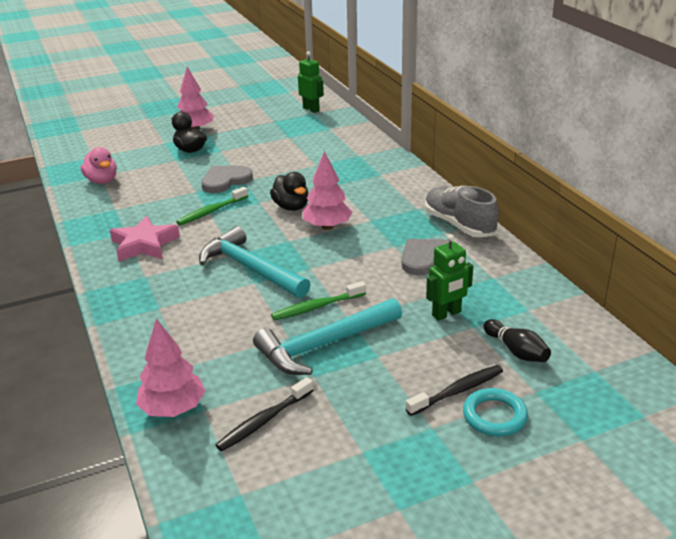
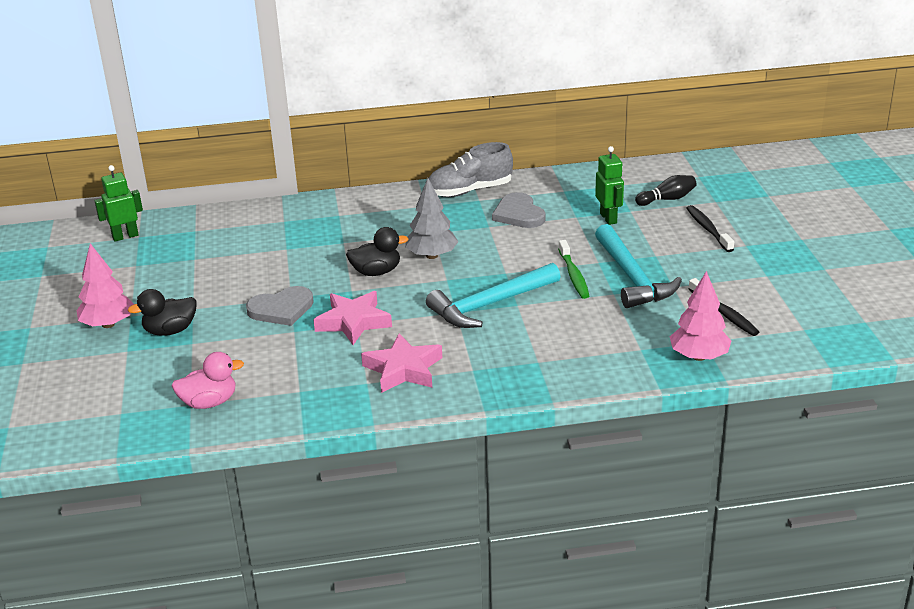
camera: 75 degrees left, 0 degrees up
green toothbrush [176,187,248,225] -> pink star [313,291,392,345]
grey heart [201,166,253,193] -> grey heart turned 90 degrees counterclockwise [246,286,314,326]
pink tree [303,151,353,230] -> grey tree [405,178,458,259]
turquoise ring [463,388,528,436] -> none

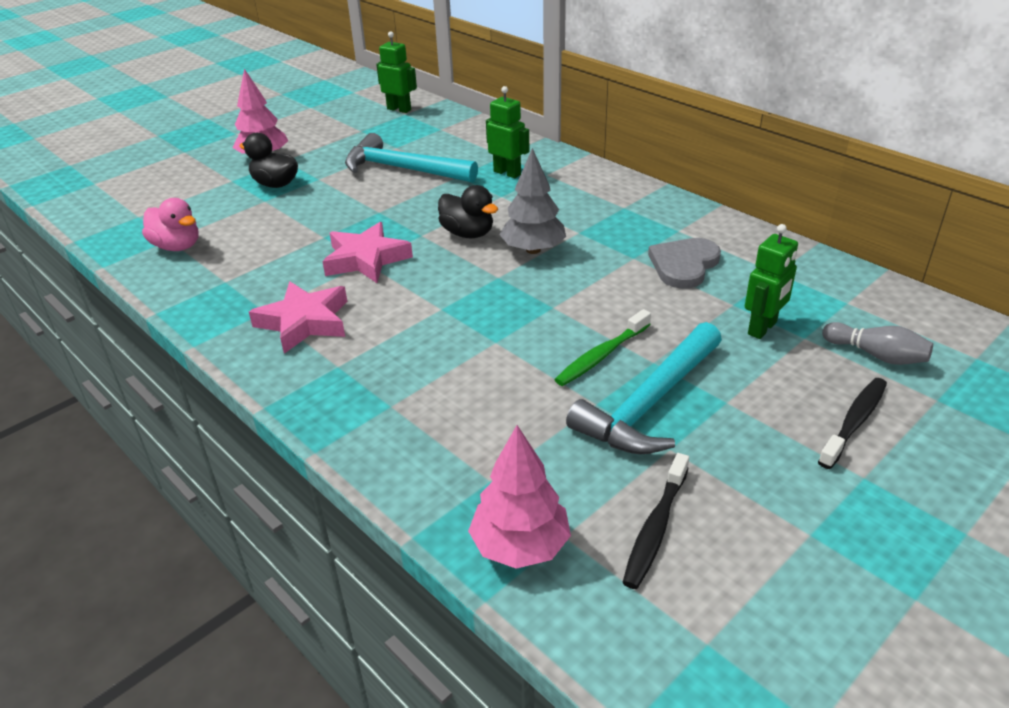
camera: 55 degrees right, 5 degrees up
grey heart [246,286,314,326] -> none
turquoise hammer [426,263,561,328] -> turquoise hammer moved to [345,133,478,183]
grey shoe [429,142,513,197] -> none
black bowling pin [635,175,697,206] -> grey bowling pin [822,322,933,365]
none -> green robot [486,86,529,178]

